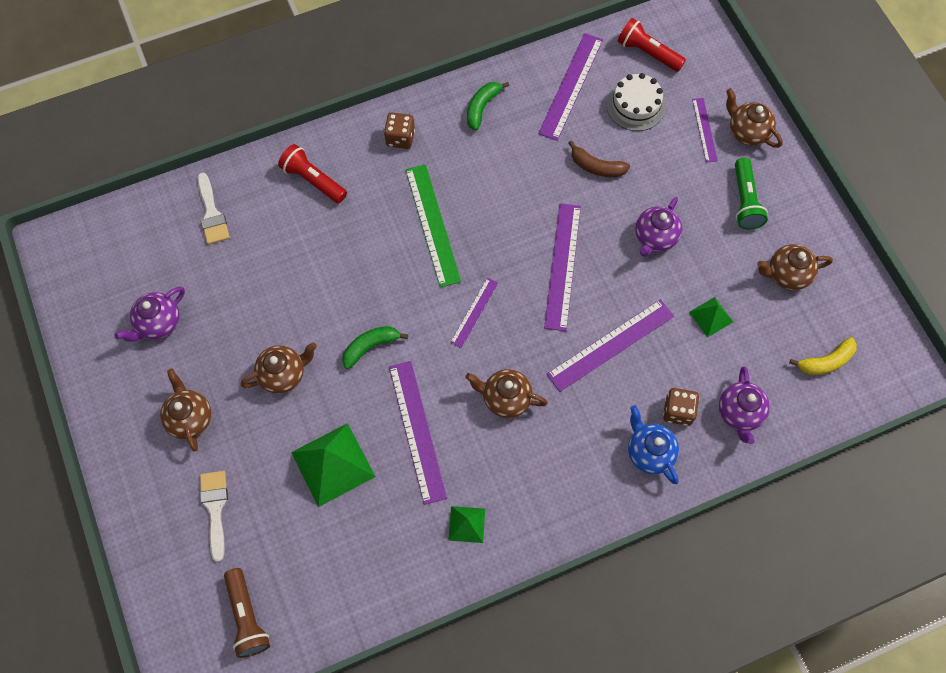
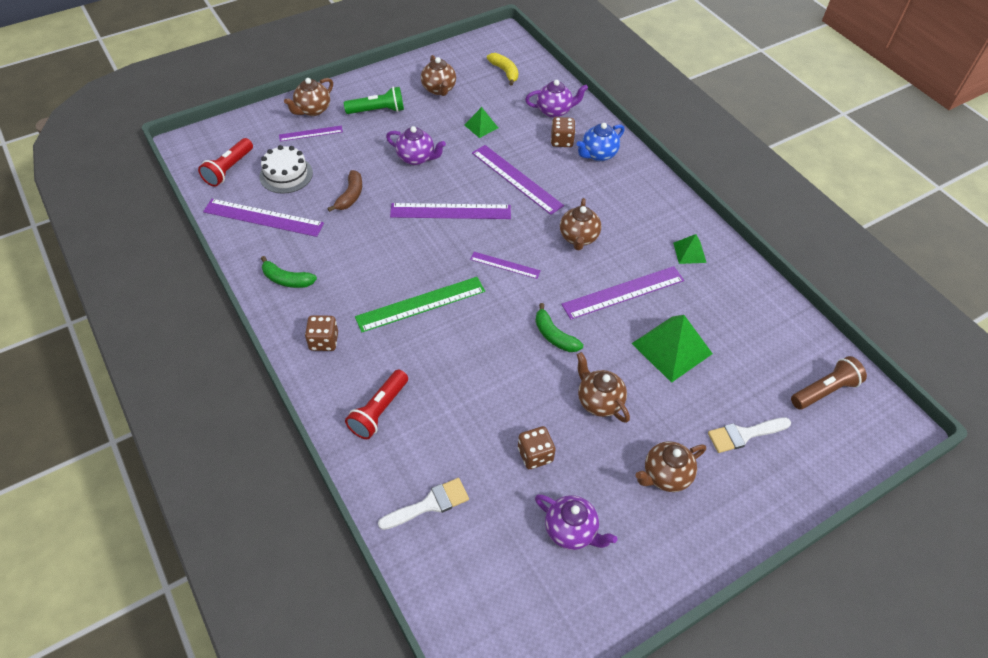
camera: 100 degrees left, 15 degrees down
none -> brown dice [518,426,556,469]

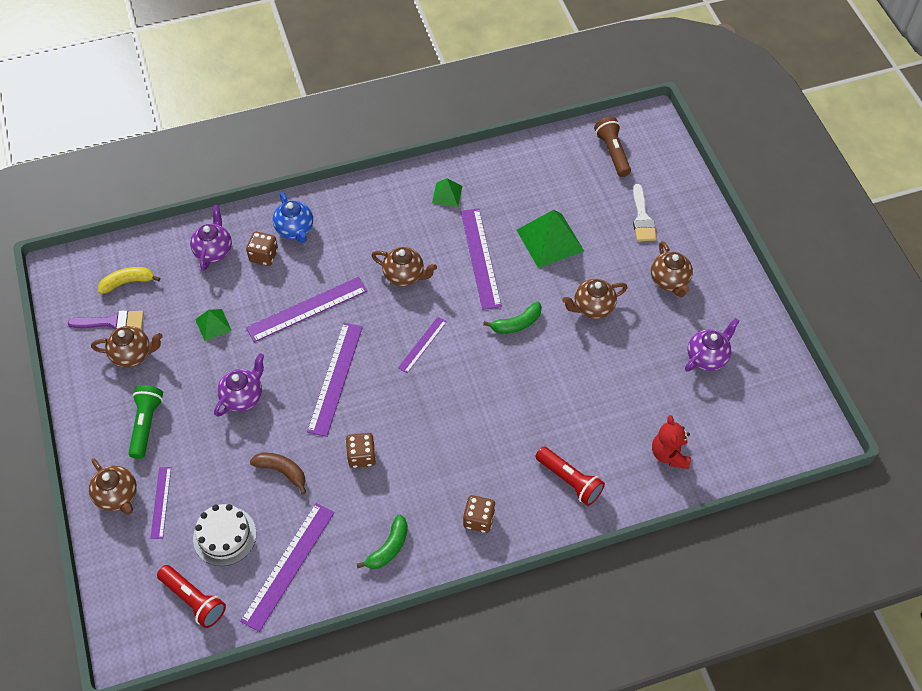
camera: 75 degrees left, 5 degrees up
green ruler [355,277,485,333] -> none
white brush [378,478,469,530] -> red teddy bear [652,415,691,469]
brown dice [518,426,556,469] -> brown dice moved to [346,433,376,468]
none -> purple brush [68,310,144,330]

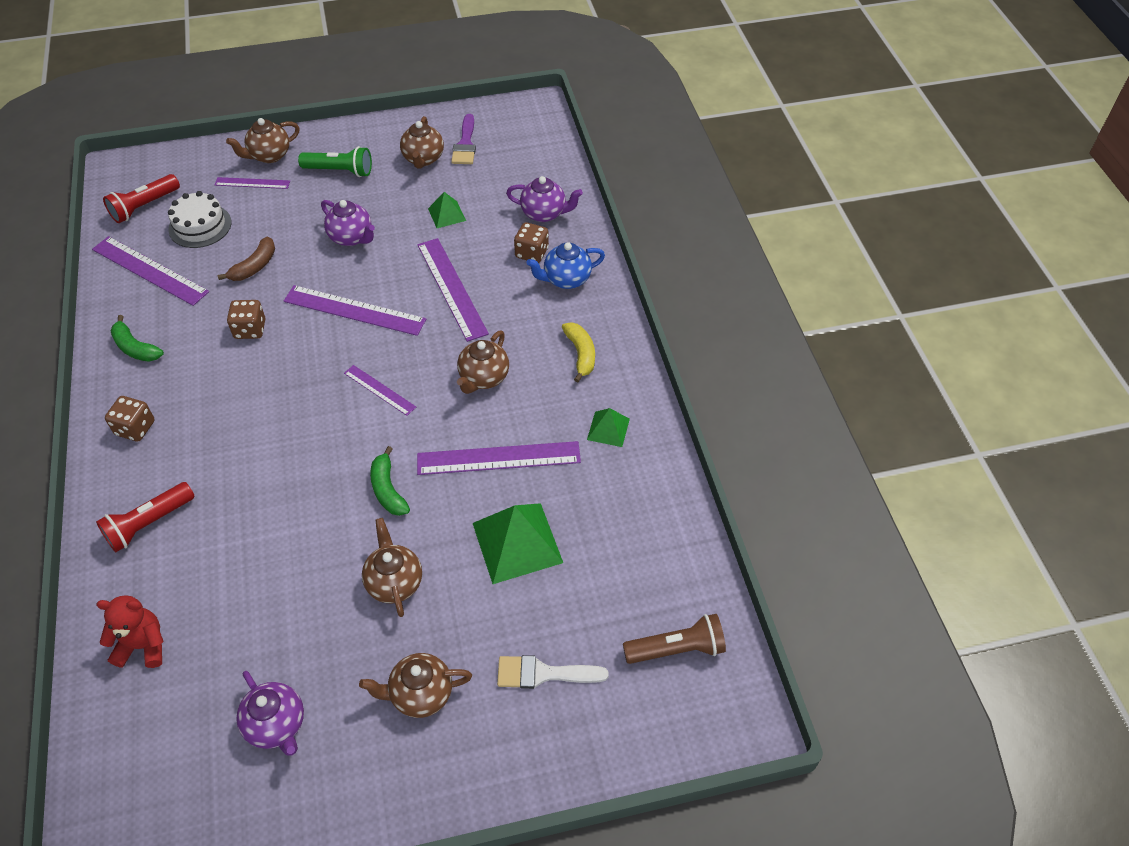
camera: 95 degrees right, 5 degrees down
yellow banana [98,267,160,294] -> yellow banana moved to [562,322,595,382]

